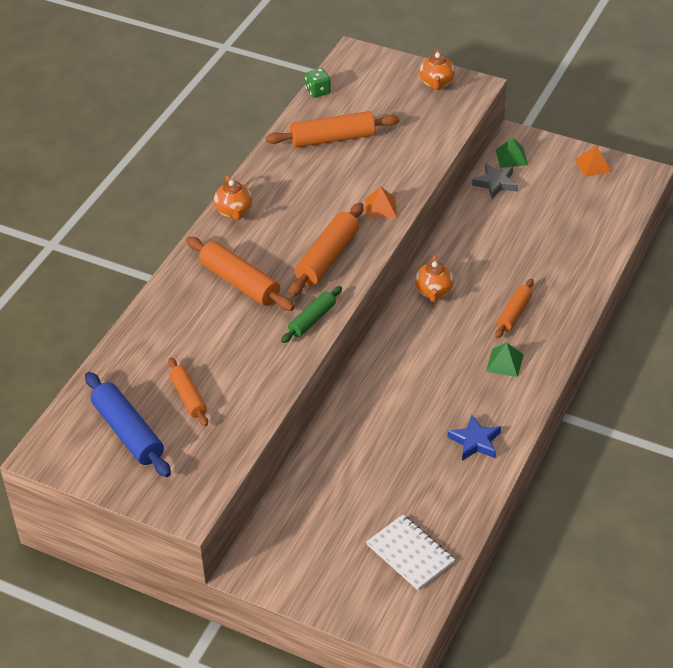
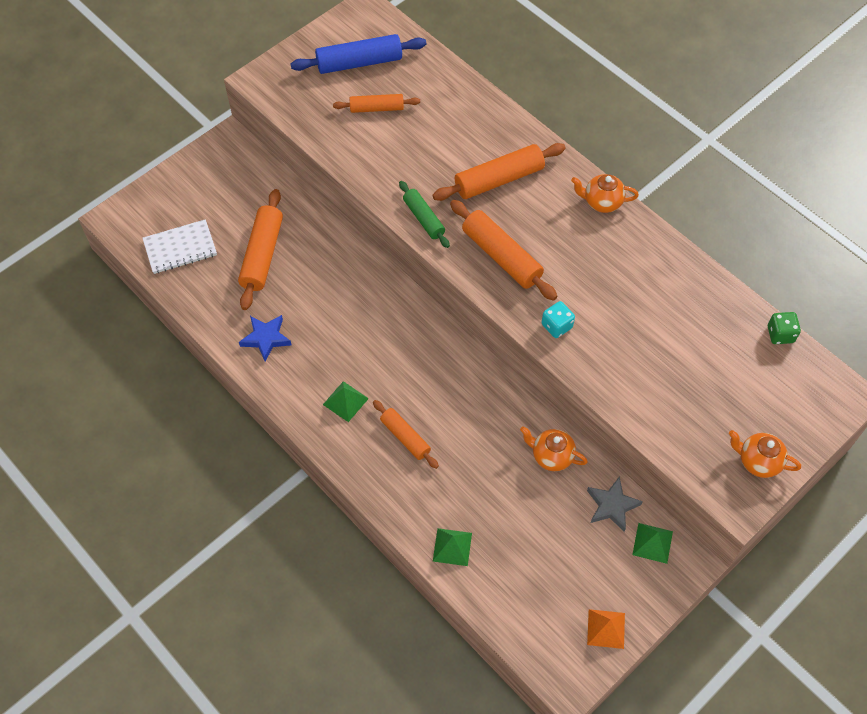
camera: 110 degrees right, 15 degrees up
orange rolling pin [266,111,399,148] -> orange rolling pin moved to [238,189,283,310]
orange pyramid [365,187,397,219] -> turquoise dice [541,301,575,338]
orange teapot [415,255,454,302] -> orange teapot moved to [520,426,588,471]
none -> green pyramid [433,528,472,566]

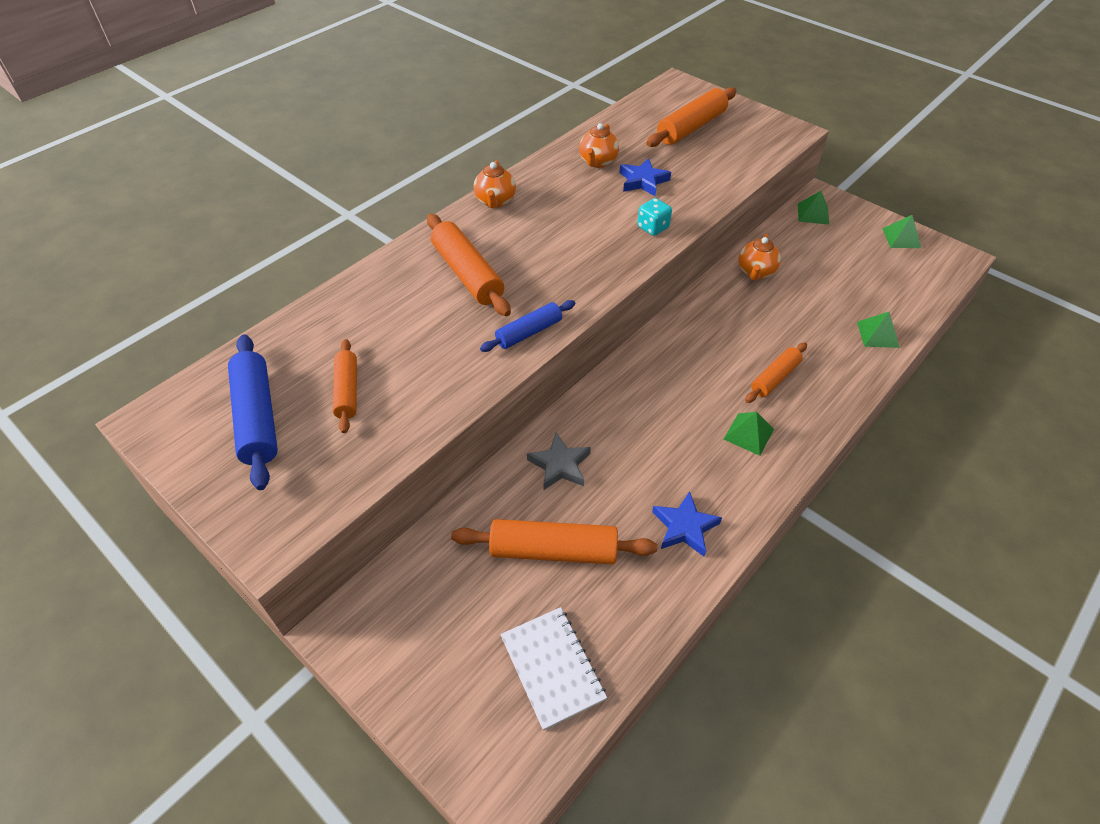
camera: 95 degrees left, 10 degrees down
green rolling pin [399,181,450,248] -> blue rolling pin [480,300,575,352]
orange rolling pin [450,200,557,301] -> orange rolling pin moved to [646,87,736,147]
grey star [587,476,643,532] -> grey star moved to [527,433,591,490]
orange pyramid [587,609,625,649] -> green pyramid [882,215,921,248]
orange teapot [729,430,801,478] -> orange teapot moved to [579,123,619,168]
green dice [768,312,801,344] -> none
none -> blue star [619,158,671,196]

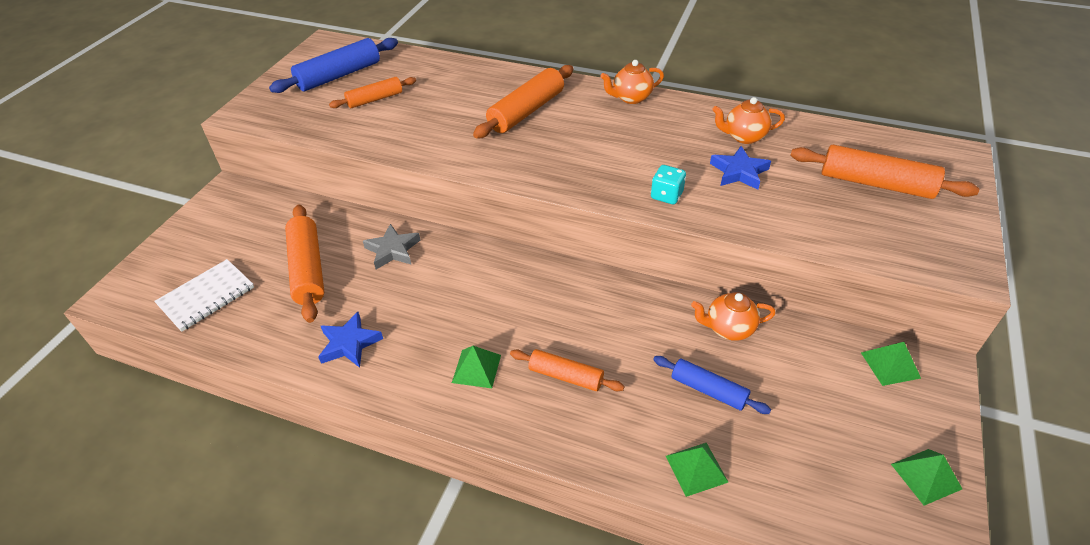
camera: 70 degrees right, 5 degrees down
blue rolling pin [480,300,575,352] -> blue rolling pin moved to [653,356,771,414]

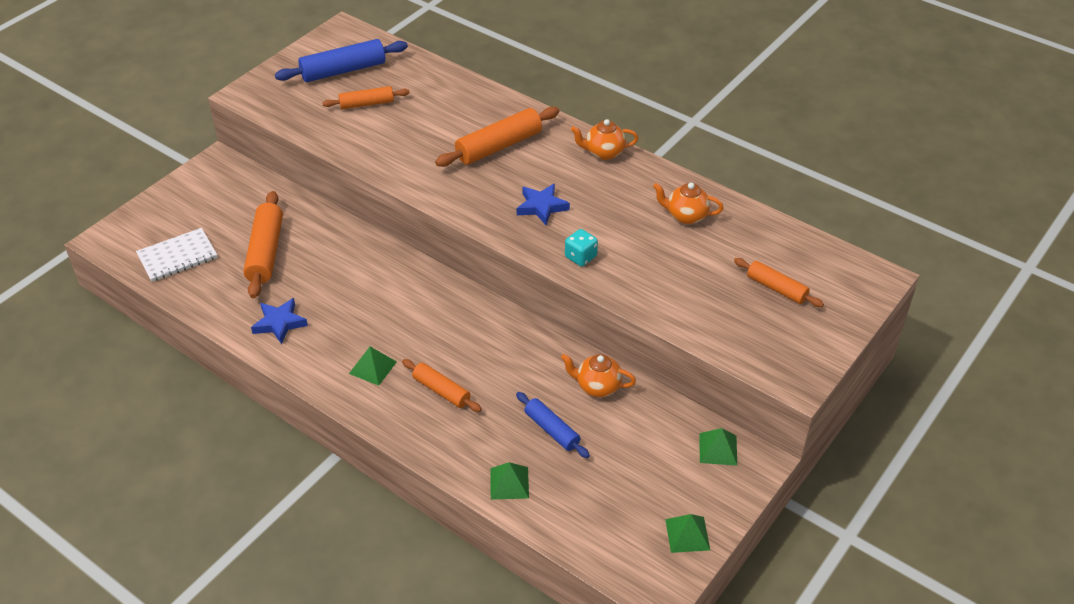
camera: 15 degrees right, 0 degrees up
grey star [363,224,420,269] -> none
blue star [710,146,771,190] -> blue star moved to [517,184,570,225]
orange rolling pin [790,145,979,199] -> orange rolling pin [734,258,824,307], size x0.62

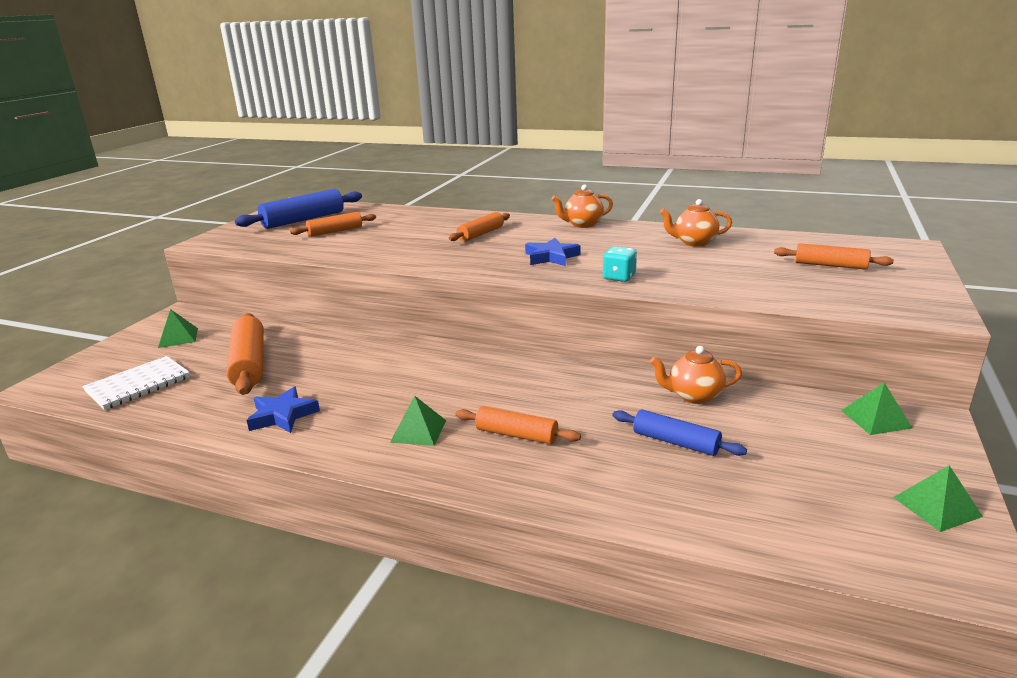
camera: 15 degrees left, 20 degrees down
orange rolling pin [435,107,559,167] -> orange rolling pin [449,212,510,242], size x0.62
green pyramid [490,462,529,500] -> green pyramid moved to [158,309,198,348]

